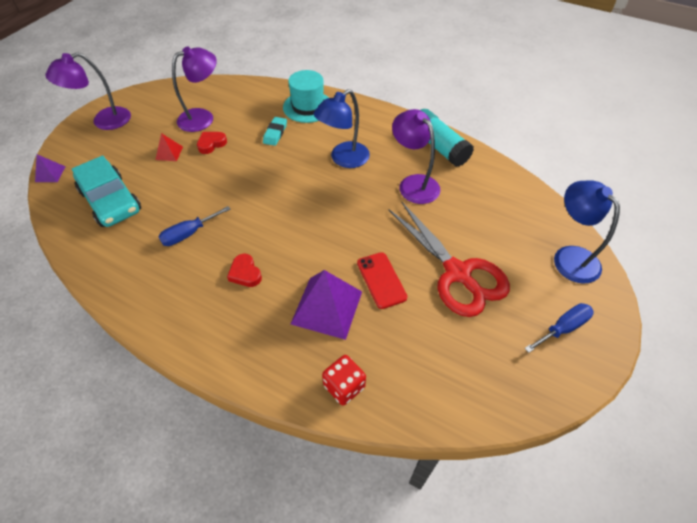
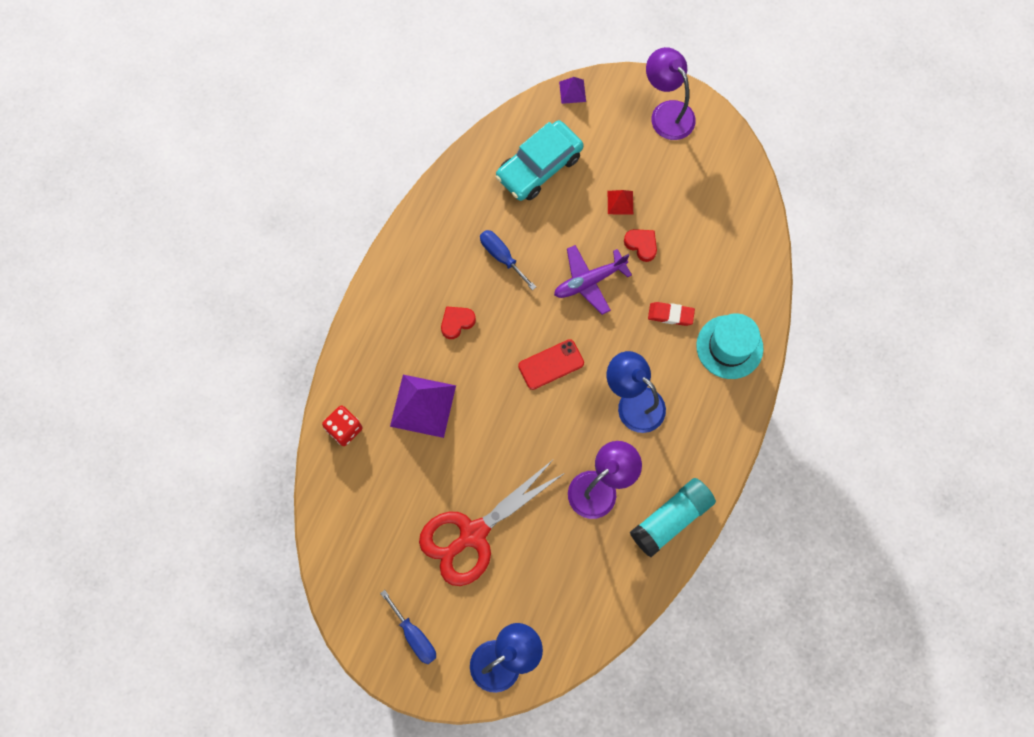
camera: 85 degrees right, 20 degrees up
purple lamp [172,47,217,132] -> none
turquoise eraser [263,117,287,146] -> red eraser [648,302,695,326]
red phone [357,252,408,309] -> red phone moved to [518,339,584,390]
none -> purple plane [554,245,632,315]

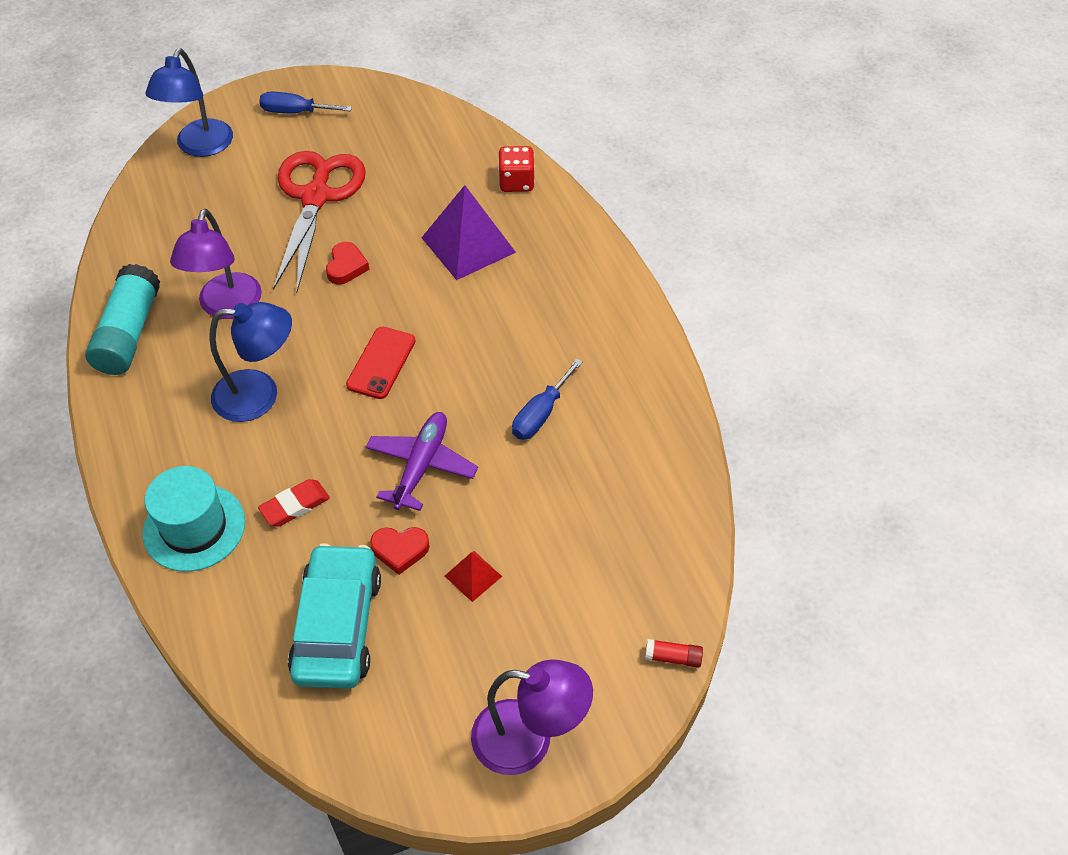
camera: 135 degrees right, 20 degrees down
red heart [441,306,476,339] -> red heart moved to [326,242,369,285]
blue screwdriver [480,230,536,290] -> blue screwdriver turned 120 degrees clockwise [512,358,583,440]
turquoise car [496,120,583,201] -> turquoise car moved to [288,543,381,689]
purple pyramid [559,77,586,104] -> red glue stick [645,639,703,668]

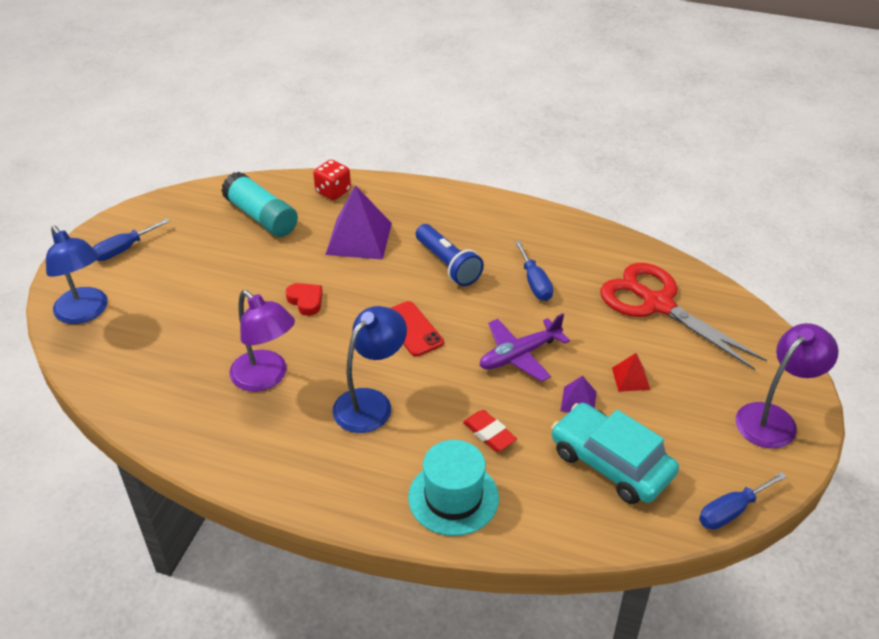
camera: 50 degrees left, 10 degrees down
turquoise glue stick [85,264,160,375] -> turquoise glue stick moved to [221,172,298,237]
red eraser [258,479,330,527] -> red eraser turned 45 degrees counterclockwise [463,410,517,452]
red scissors [273,151,366,292] -> red scissors moved to [600,263,767,370]
purple plane [366,412,478,511] -> purple plane turned 90 degrees counterclockwise [480,313,570,382]
red heart [370,527,430,575] -> purple pyramid [560,376,597,412]
red glue stick [645,639,703,668] -> none
none -> blue flashlight [416,224,484,286]
none -> blue screwdriver [699,472,787,530]

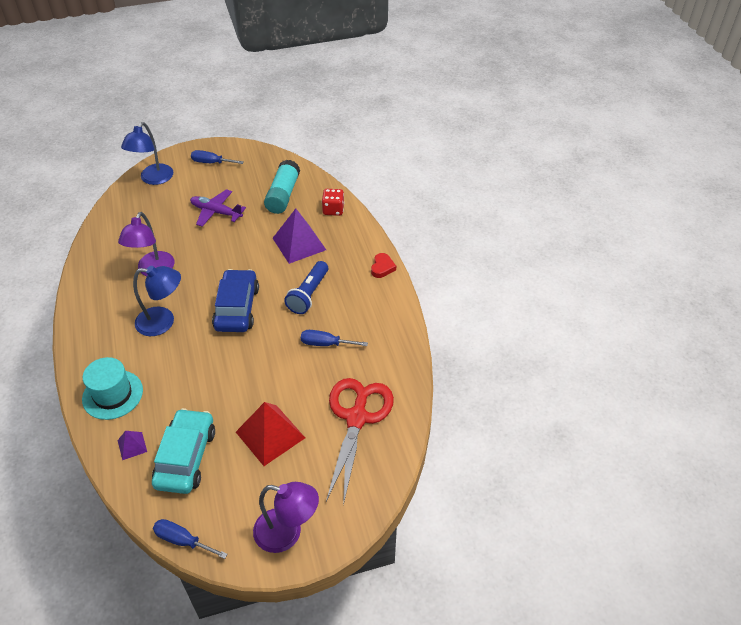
camera: 55 degrees right, 5 degrees up
red heart [286,283,323,316] -> red heart moved to [371,253,396,278]
red phone [391,301,444,356] -> blue car [212,269,259,332]
red eraser [463,410,517,452] -> none
purple plane [480,313,570,382] -> purple plane moved to [190,189,246,227]
blue screwdriver [515,241,553,301] -> blue screwdriver turned 60 degrees clockwise [301,330,368,346]
purple pyramid [560,376,597,412] -> purple pyramid moved to [118,431,147,460]
red pyramid [612,353,650,392] -> red pyramid [236,402,305,466], size x2.05

